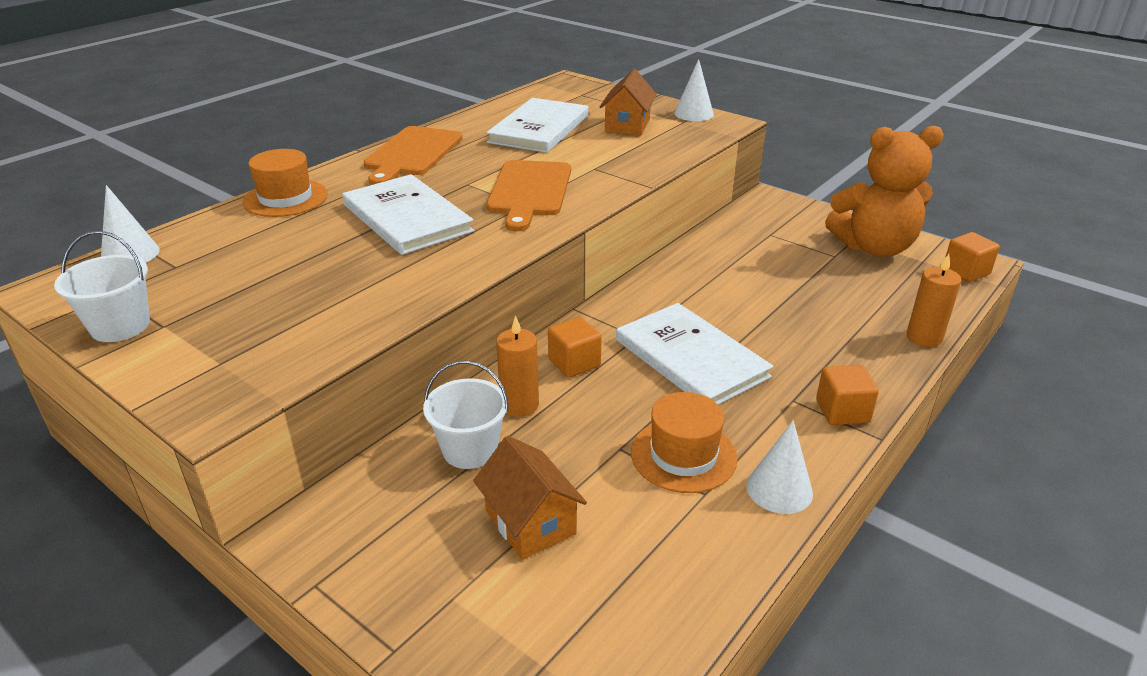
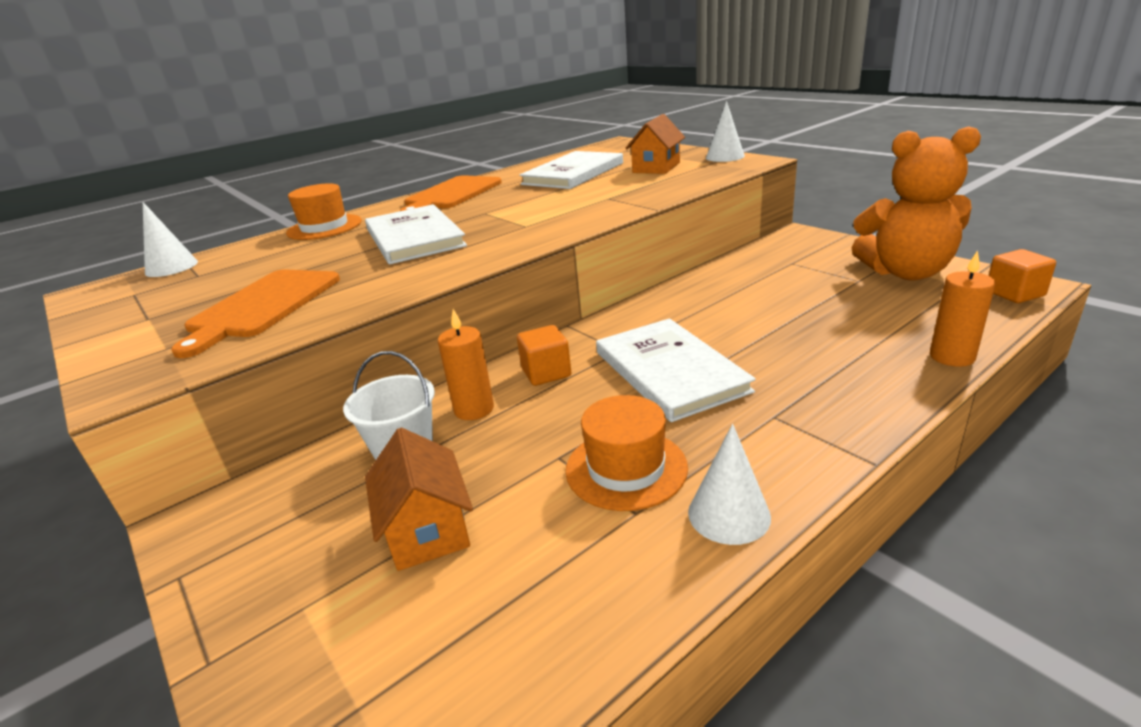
camera: 15 degrees right, 5 degrees down
white bucket [54,231,150,342] -> none
orange cutting board [487,160,571,231] -> orange cutting board moved to [171,269,340,358]
orange cube [816,365,879,425] -> none

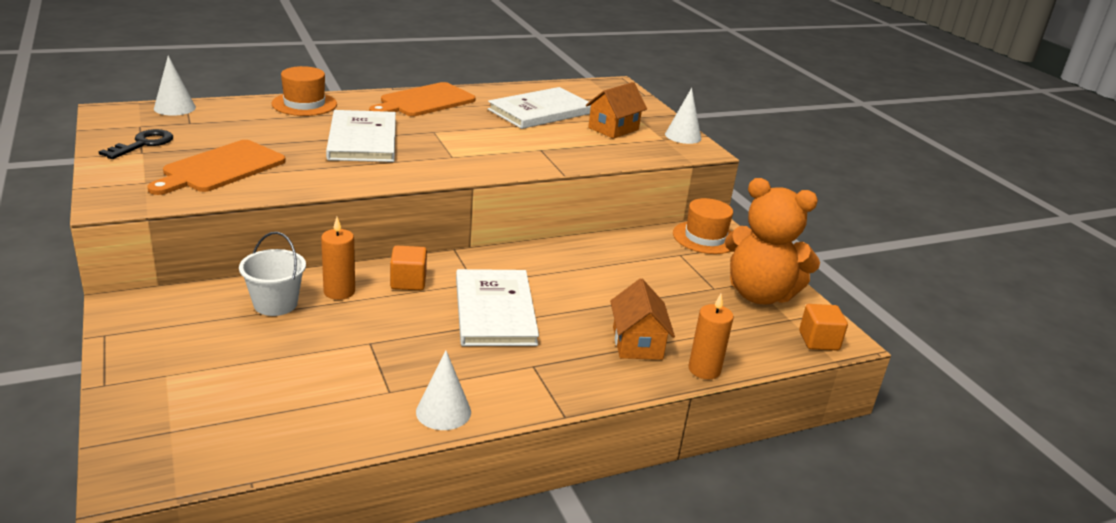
camera: 10 degrees right, 0 degrees up
orange house [365,428,473,571] -> orange house moved to [610,279,675,360]
orange hat [565,395,688,511] -> orange hat moved to [673,198,733,254]
none -> black key [98,129,173,159]

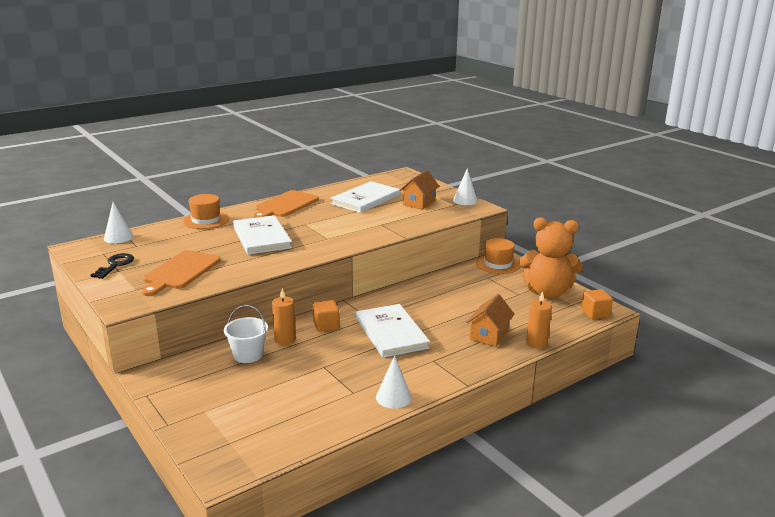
camera: 10 degrees left, 5 degrees down
orange house [610,279,675,360] -> orange house turned 45 degrees clockwise [466,294,514,347]

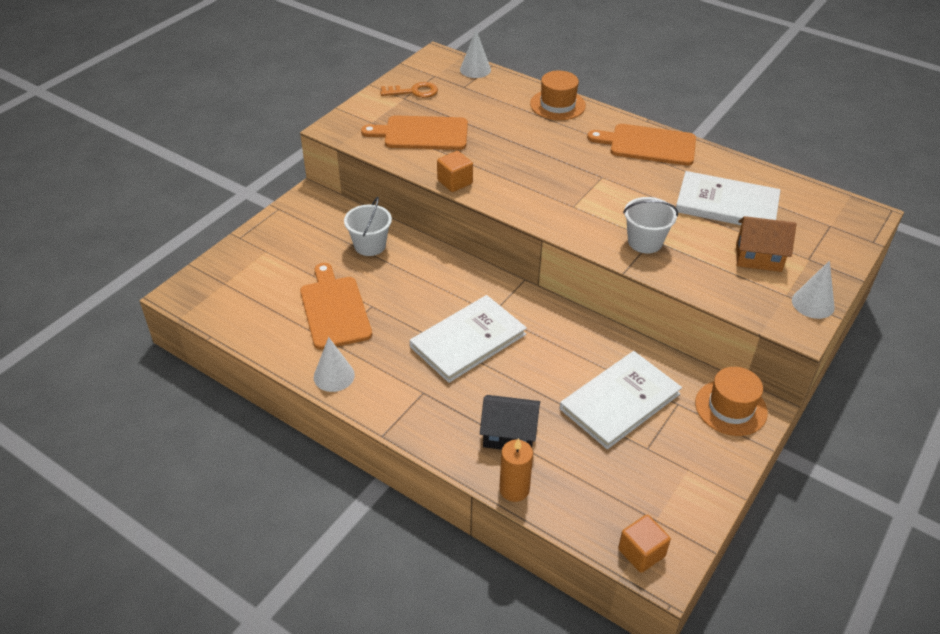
camera: 70 degrees right, 20 degrees up
black key [90,253,134,279] -> orange key [380,82,438,98]
white book [233,215,292,255] -> white book moved to [560,351,682,449]
orange candle [272,288,296,345] -> none
orange cube [313,300,339,332] -> orange cube moved to [437,151,473,192]
orange house [466,294,514,347] -> black house [480,395,540,450]
orange teddy bear [519,217,583,299] -> none
none -> orange cutting board [300,263,372,350]
none -> white bucket [623,197,678,253]

